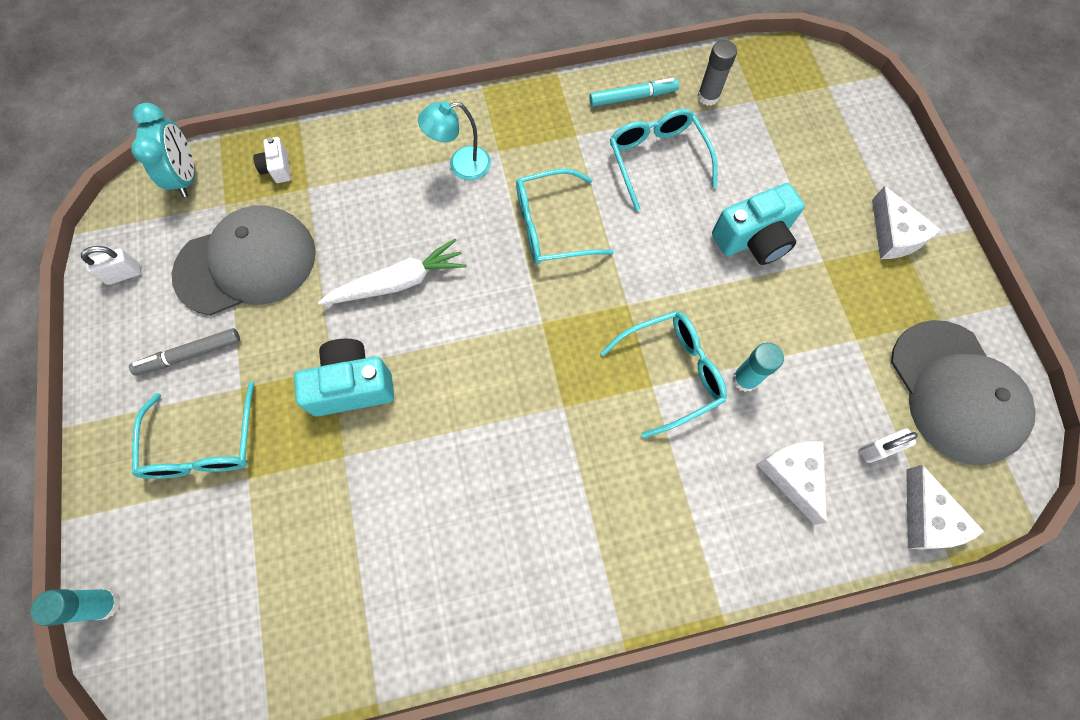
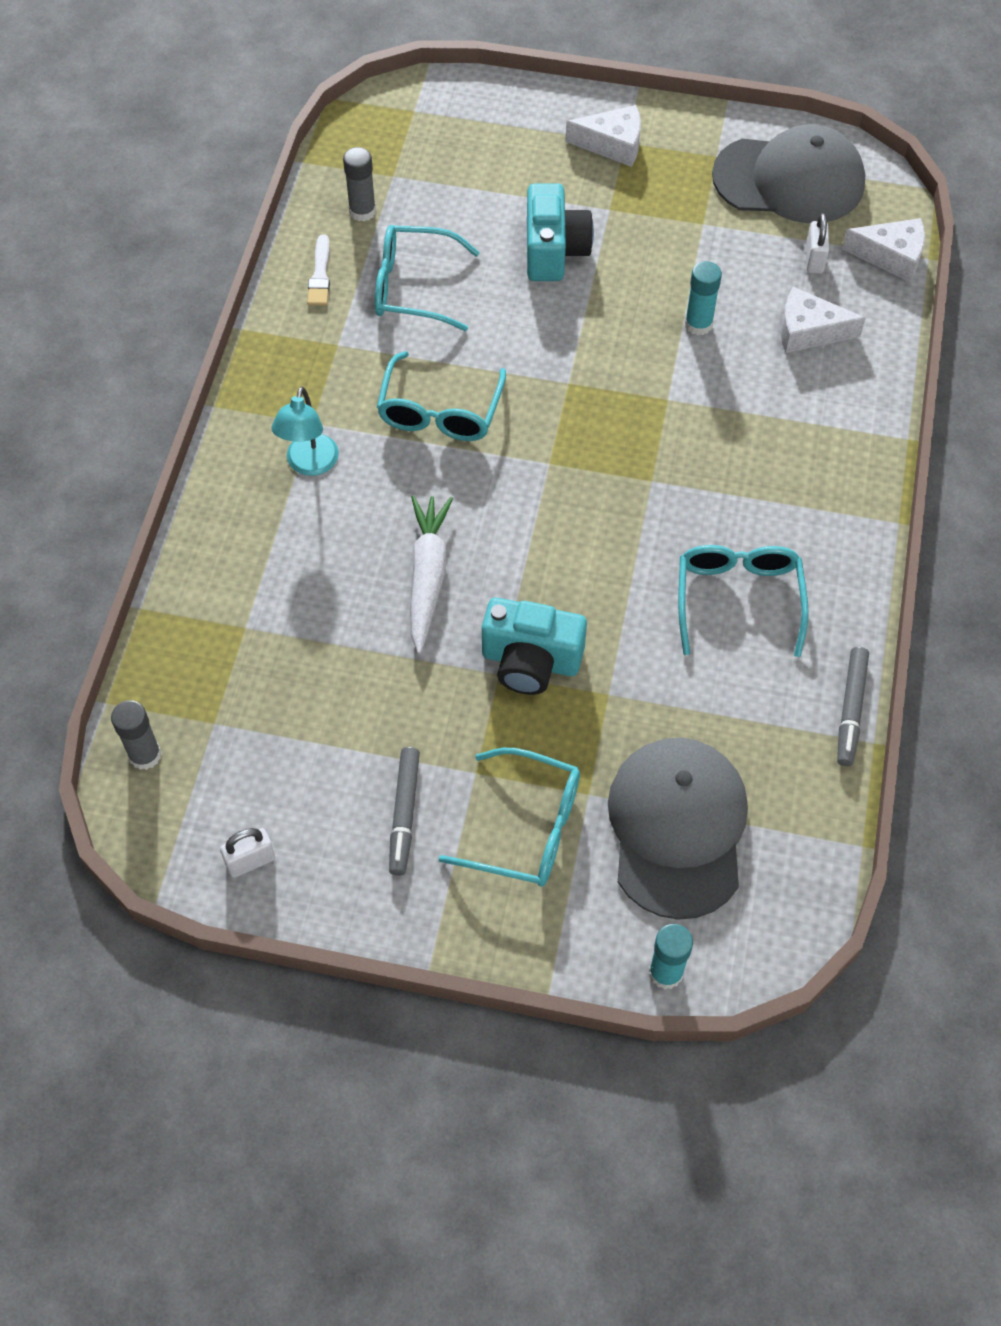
camera: 65 degrees left, 10 degrees down
white padlock [81,246,141,285] -> white padlock turned 60 degrees clockwise [220,828,275,878]
turquoise clock [131,103,194,197] -> grey glue stick [111,700,162,770]
grey cap [172,205,316,316] -> grey cap moved to [608,737,748,920]
white camera [253,137,291,183] -> none
turquoise camera [294,339,394,417] -> turquoise camera turned 90 degrees counterclockwise [482,597,587,695]
turquoise marker [589,78,679,107] -> white brush [307,234,330,306]
turquoise glasses [600,311,727,438] -> turquoise glasses moved to [678,545,809,657]
none -> grey marker [837,647,869,766]

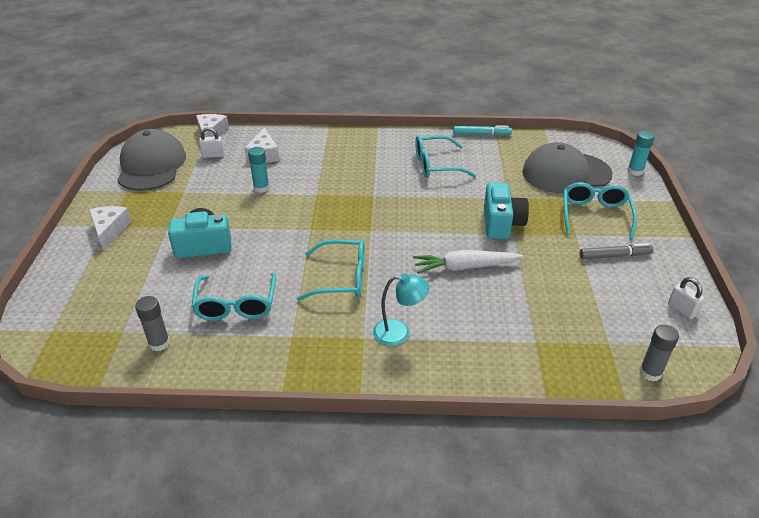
camera: 100 degrees left, 20 degrees down
white brush [307,234,330,306] -> none
grey marker [837,647,869,766] -> turquoise marker [453,125,512,136]

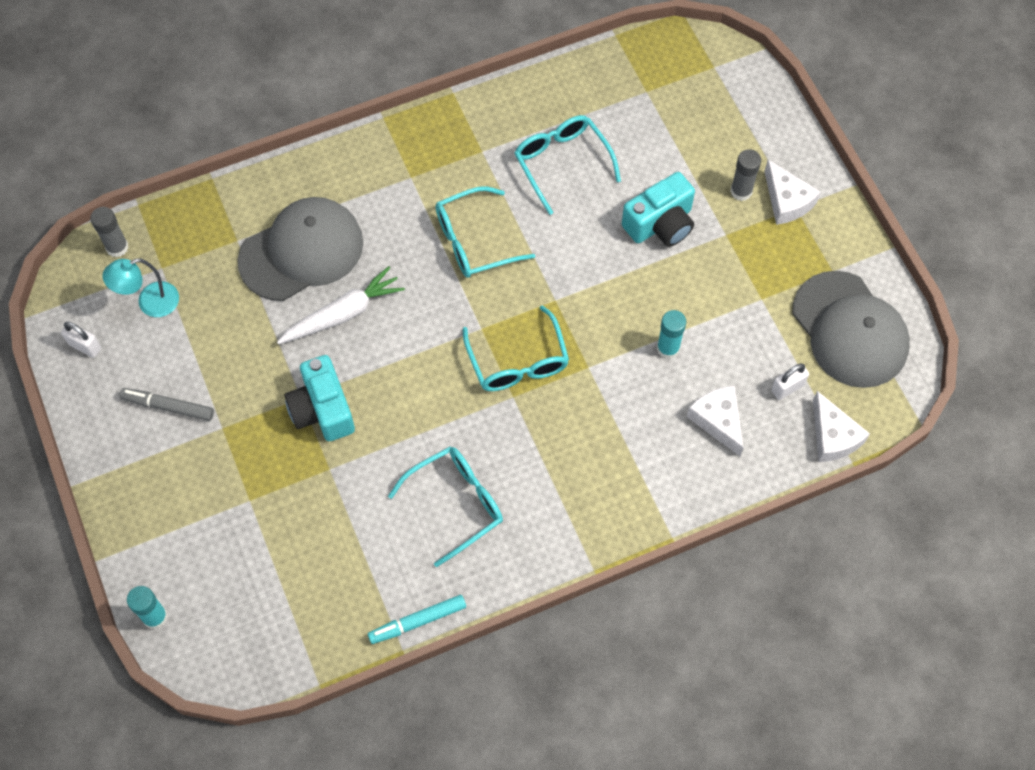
camera: 155 degrees right, 25 degrees up
grey glue stick [135,296,170,351] -> grey glue stick moved to [730,149,761,201]
turquoise lamp [373,273,430,346] -> turquoise lamp moved to [103,259,179,317]
grey cap [522,142,612,193] -> grey cap moved to [237,197,363,301]
turquoise glasses [564,182,637,240] -> turquoise glasses moved to [462,305,569,391]
grey marker [580,243,654,259] -> grey marker turned 45 degrees clockwise [119,388,214,421]

